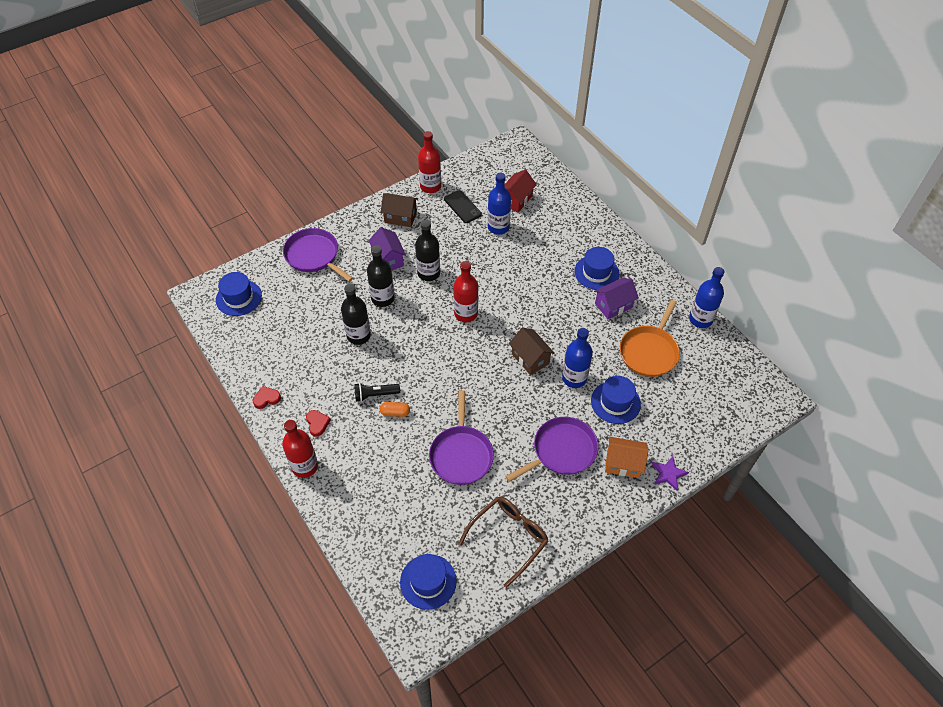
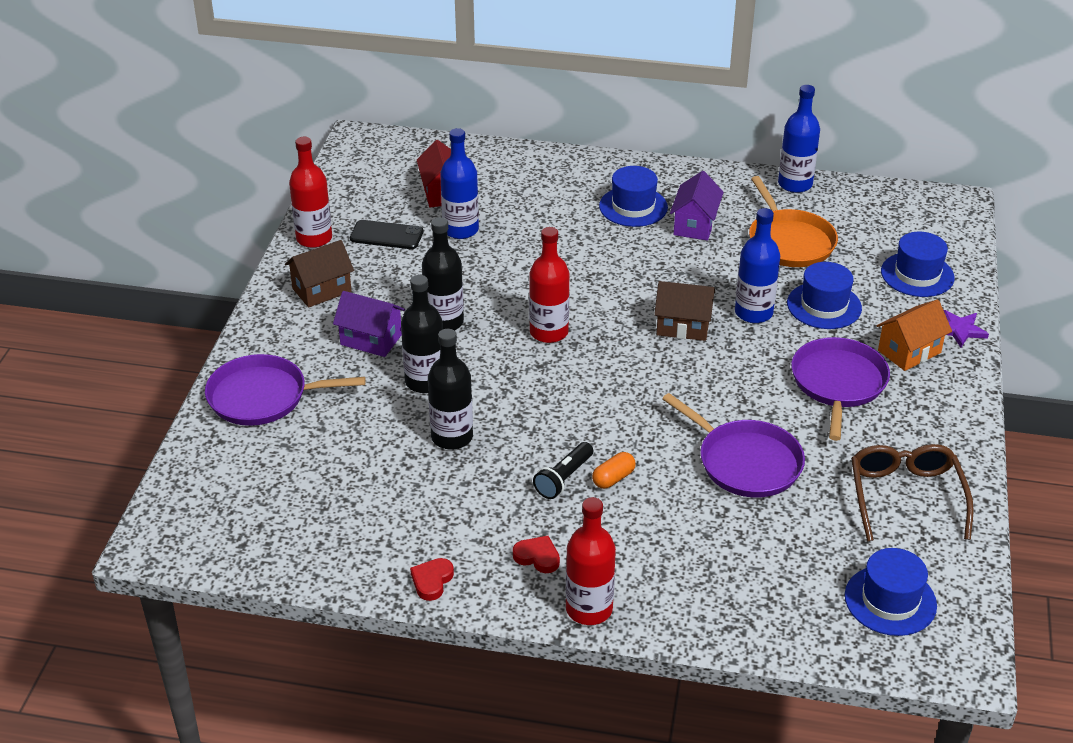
camera: 45 degrees left, 15 degrees down
blue hat [216,272,262,316] -> blue hat moved to [881,232,955,297]

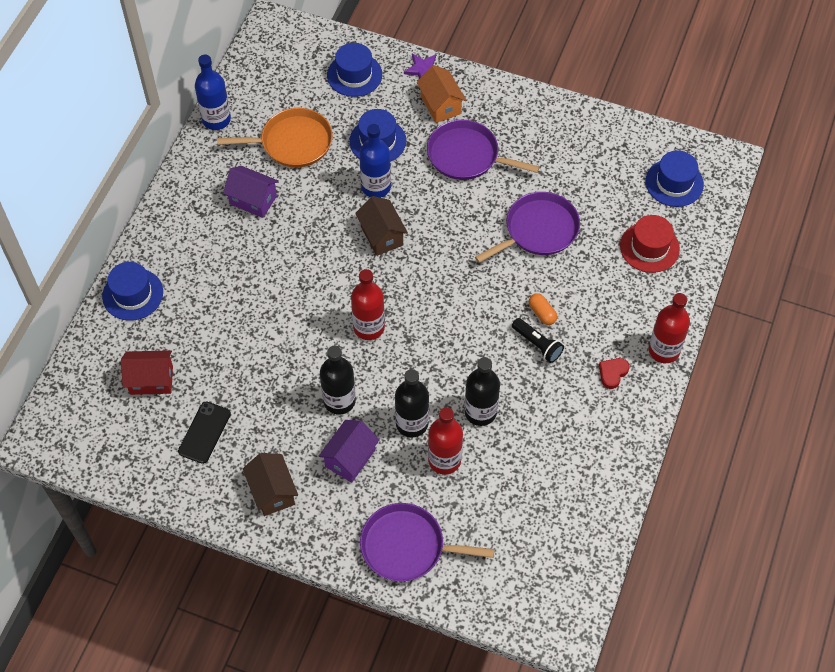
camera: 80 degrees left, 20 degrees up
purple pan [205,354,366,426] -> purple pan turned 90 degrees clockwise [360,503,495,582]
red bottle [289,137,332,248] -> red bottle moved to [428,407,463,474]
red heart [410,558,454,601] -> none
blue bottle [440,128,479,239] -> none
blue hat [599,166,668,227] -> blue hat moved to [102,262,163,321]
brown house [654,281,715,341] -> brown house turned 45 degrees counterclockwise [355,196,408,256]
brown glasses [851,444,974,541] -> none
none -> red hat [620,215,680,273]

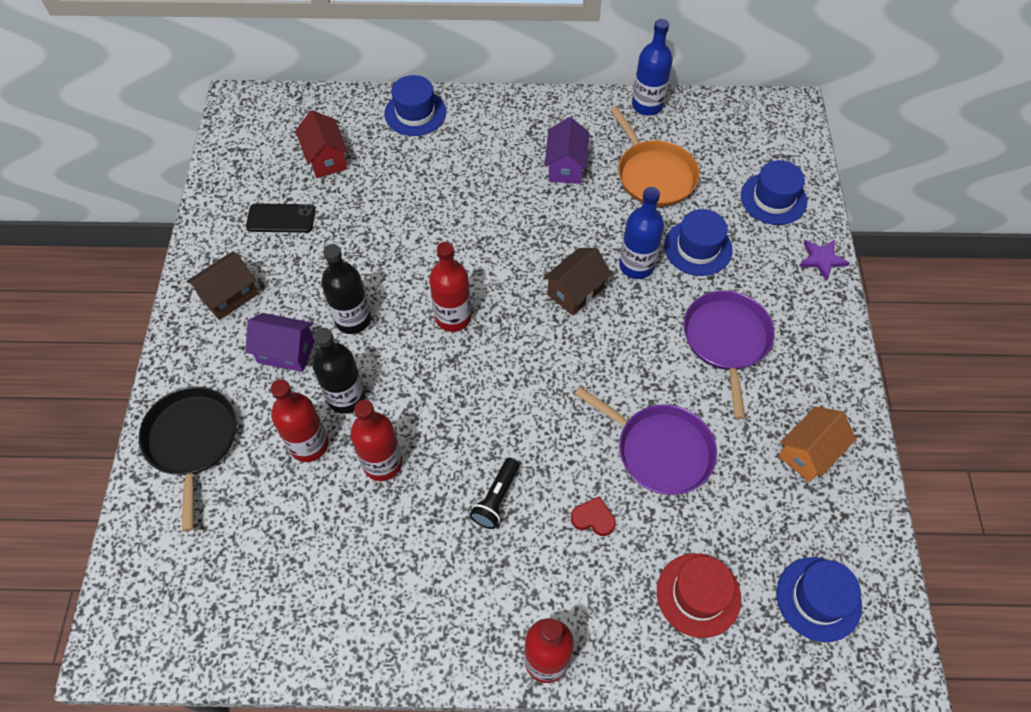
camera: 70 degrees right, 0 degrees up
purple pan [360,503,495,582] -> black pan [139,386,237,532]
orange house [417,65,466,123] -> orange house moved to [778,406,856,482]
black bottle [464,357,500,426] -> red bottle [350,400,403,481]
orange capsule [529,293,557,325] -> none
red heart [599,358,629,389] -> red heart moved to [571,496,616,536]

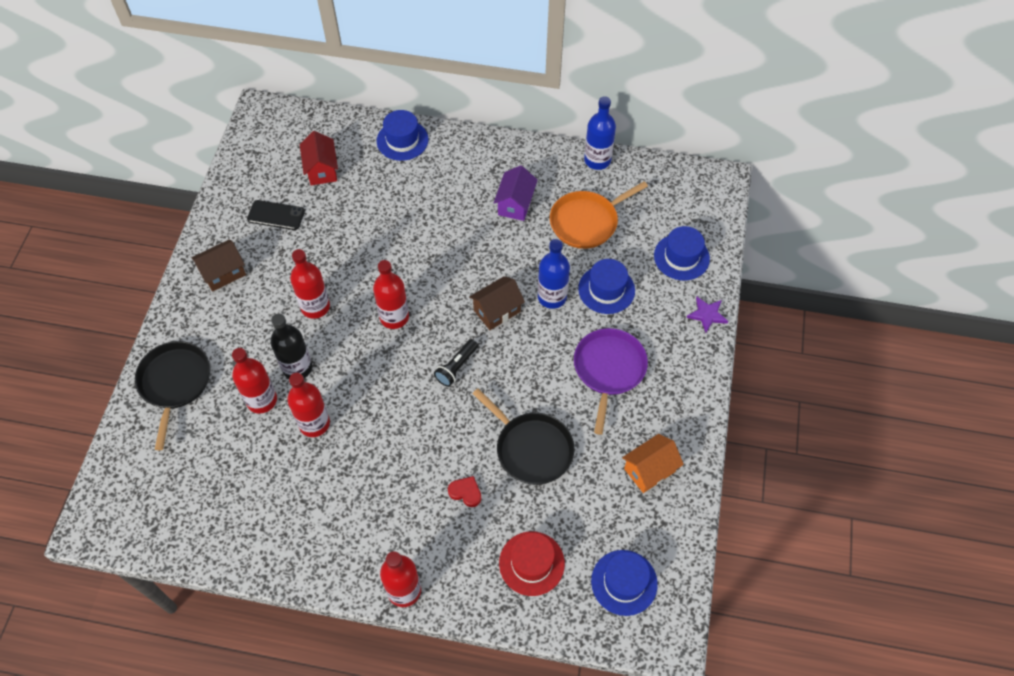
camera: 10 degrees right, 0 degrees up
purple house [245,313,315,372] -> none
black bottle [321,244,371,334] -> red bottle [290,249,330,319]
black flashlight [469,458,520,529] -> black flashlight moved to [434,339,478,387]
purple pan [575,387,717,495] -> black pan [472,388,574,485]
orange pan [610,106,700,207] -> orange pan turned 75 degrees clockwise [550,181,648,249]

